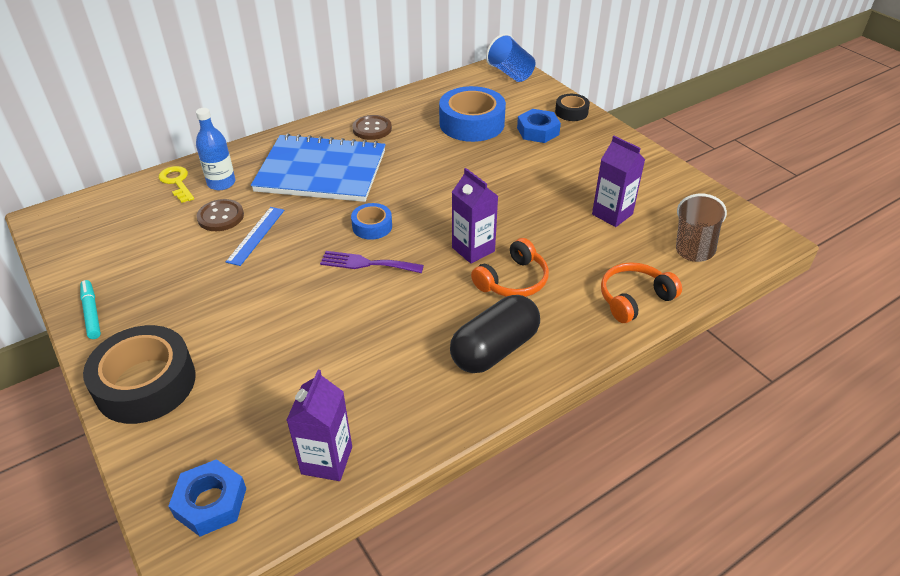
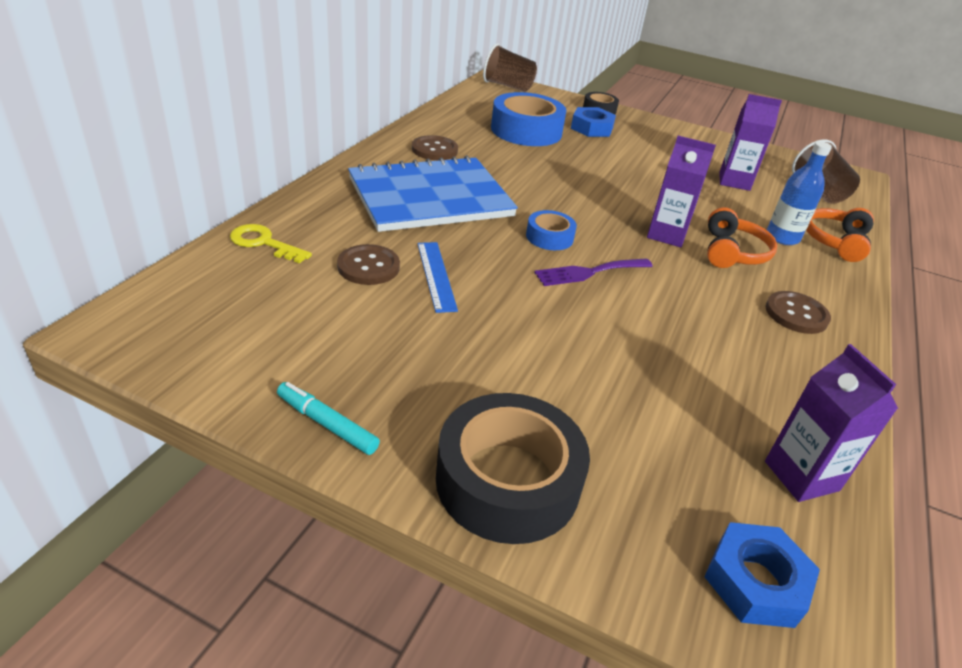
camera: 35 degrees left, 5 degrees down
blue bottle [196,108,235,190] -> blue bottle moved to [767,141,832,245]
black capsule [450,295,540,373] -> brown button [765,291,831,334]
blue cup [486,33,535,82] -> brown cup [483,44,537,92]

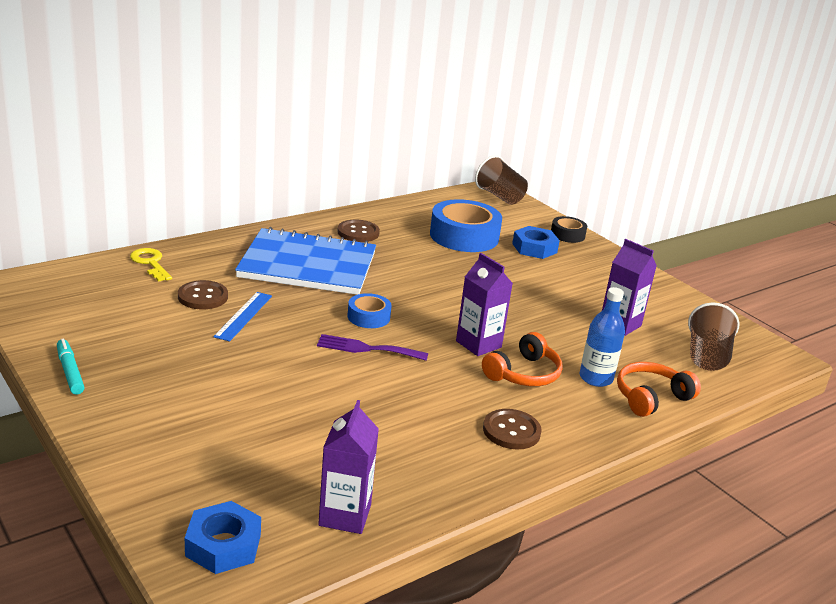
camera: 30 degrees right, 10 degrees down
black tape [436,393,590,544] -> none

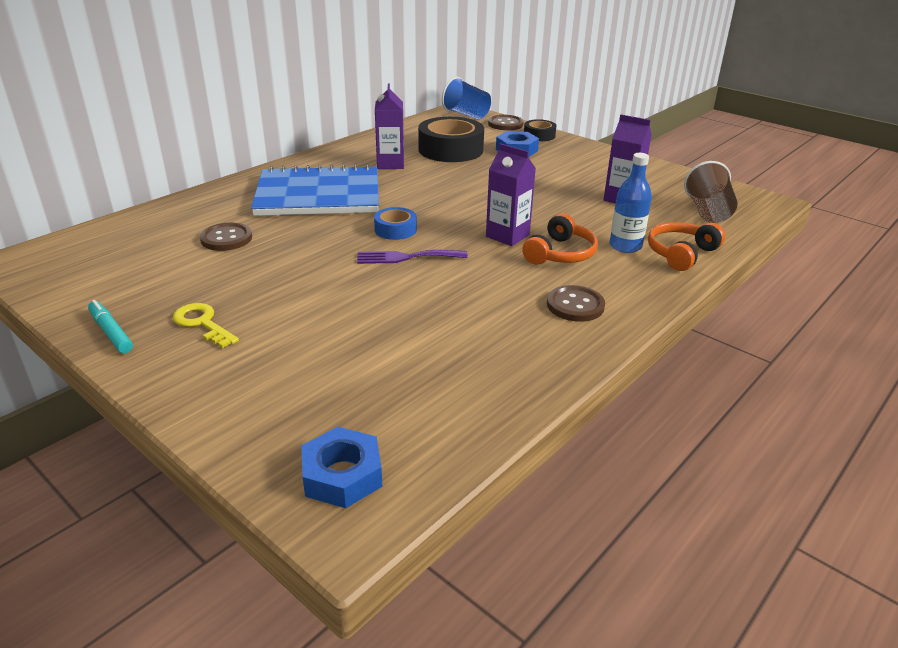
camera: 10 degrees left, 5 degrees up
yellow key [130,248,172,282] -> yellow key moved to [173,303,239,348]
blue ruler [213,292,272,341] -> none
purple carton [318,400,379,534] -> purple carton moved to [375,84,404,169]
brown button [337,220,380,242] -> brown button moved to [488,115,524,130]
blue tape [430,199,502,252] -> black tape [418,117,484,162]
brown cup [475,155,528,205] -> blue cup [442,77,491,119]

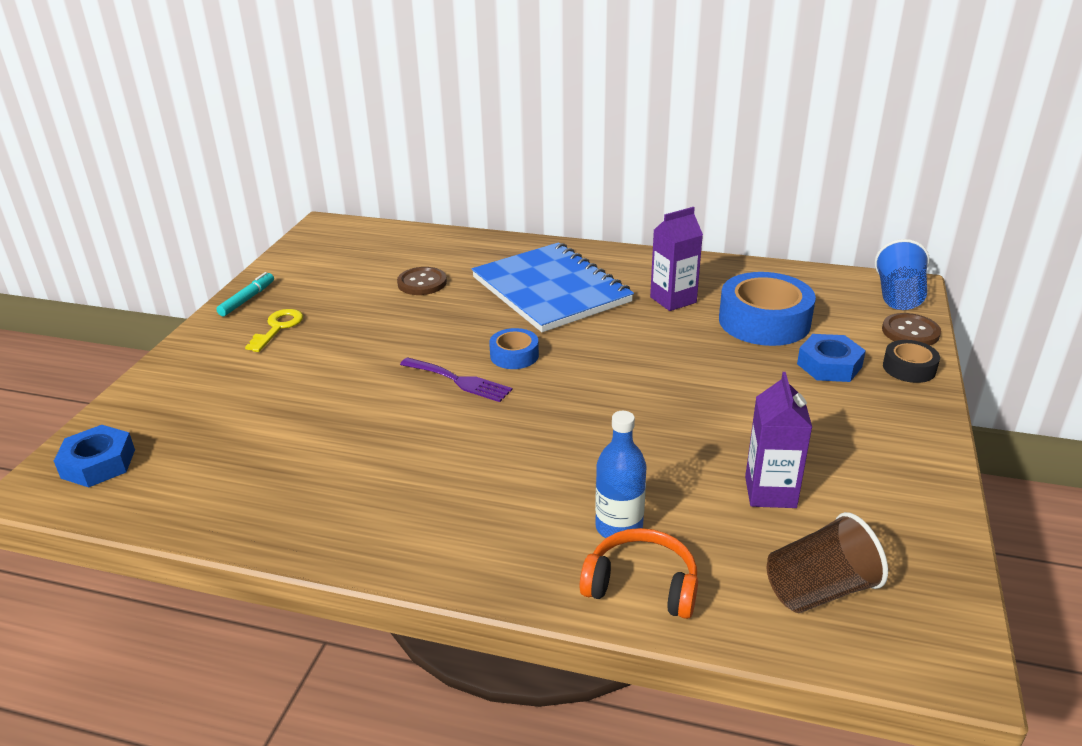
camera: 65 degrees right, 0 degrees up
purple fork [357,250,468,264] -> purple fork turned 150 degrees clockwise [400,357,512,402]
black tape [418,117,484,162] -> blue tape [719,272,816,346]
purple carton [486,143,536,246] -> none
orange headphones [522,213,598,264] -> none
brown button [547,285,605,322] -> none

